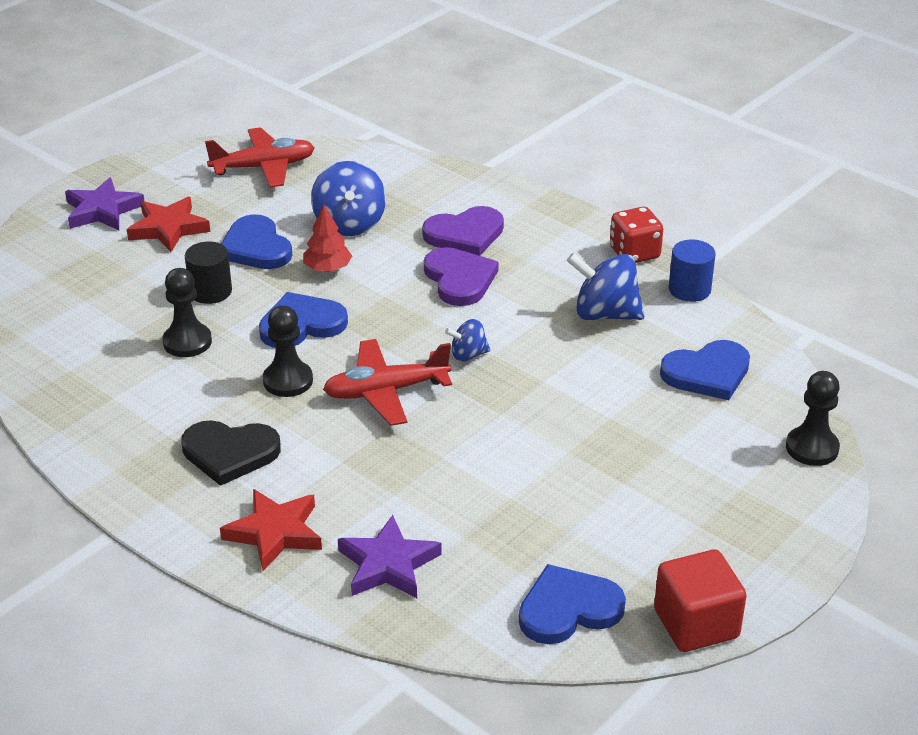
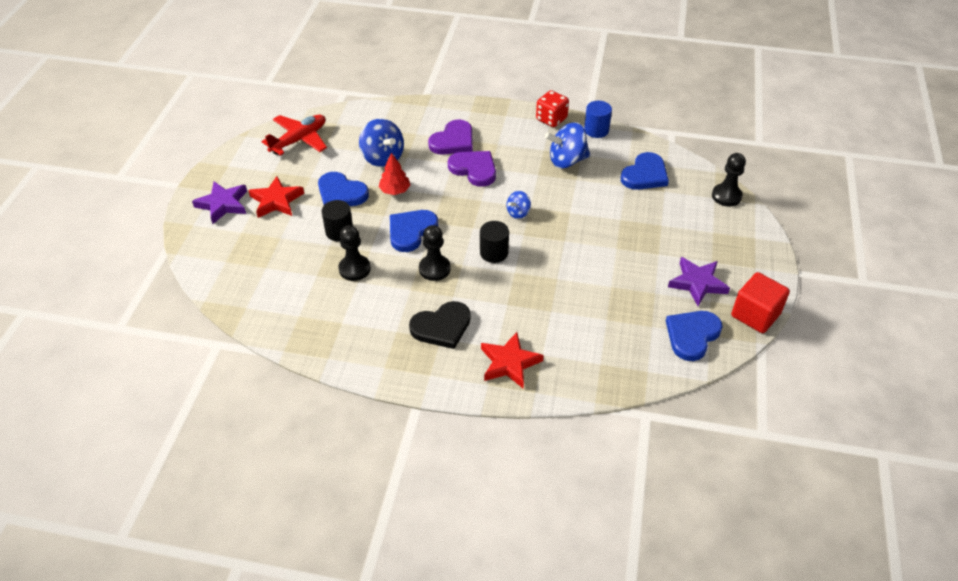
camera: 30 degrees left, 10 degrees up
red plane [323,339,452,426] -> black cylinder [480,221,509,263]
purple star [338,515,442,598] -> purple star moved to [668,257,730,306]

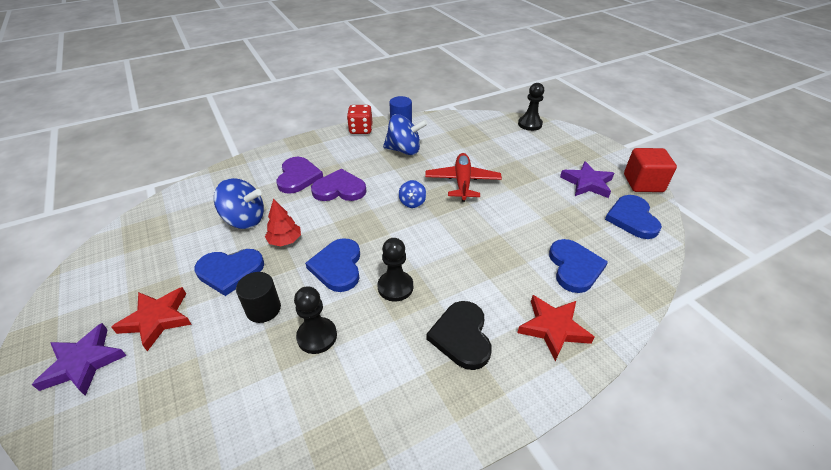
camera: 40 degrees left, 5 degrees down
red plane [261,115,327,156] -> red plane moved to [425,153,502,202]
black heart [409,301,471,349] -> black heart turned 150 degrees clockwise [426,301,492,370]
black cylinder [480,221,509,263] -> none
blue spinning top [545,122,590,168] -> blue spinning top turned 120 degrees counterclockwise [383,114,428,155]
blue heart [621,152,669,190] -> blue heart moved to [549,239,608,293]

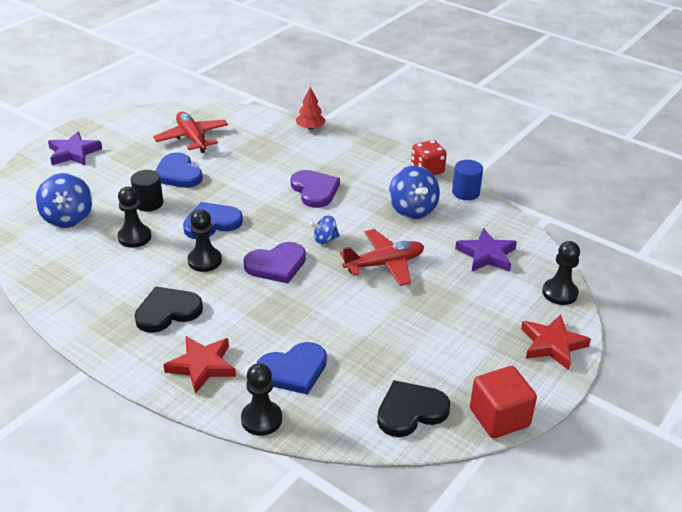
camera: 65 degrees right, 5 degrees down
red star [112,287,192,351] -> red star moved to [521,315,591,370]
blue spinning top [214,178,264,229] -> blue spinning top moved to [36,173,92,228]
red tree [265,199,301,247] -> red tree moved to [296,87,325,130]
purple heart [277,157,323,194] -> purple heart moved to [243,242,306,283]
purple star [560,161,614,198] -> purple star moved to [455,228,517,272]
blue heart [605,195,662,239] -> black heart [377,380,450,437]
none -> red plane [153,112,228,153]
none -> black pawn [241,363,282,436]

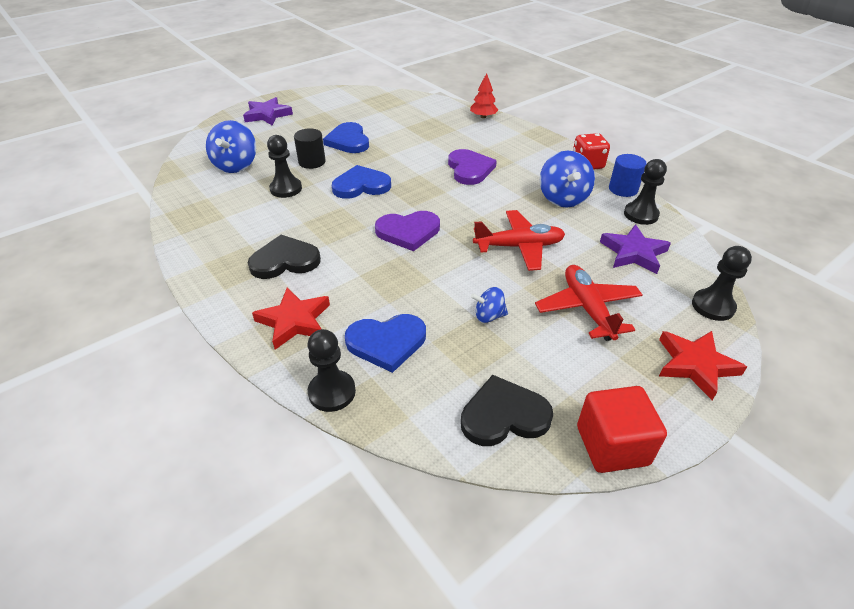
camera: 15 degrees right, 5 degrees up
red plane [153,112,228,153] -> red plane moved to [535,265,643,341]
black pawn [188,209,222,272] -> black pawn moved to [624,159,667,225]
blue spinning top [310,215,340,244] -> blue spinning top moved to [471,287,508,323]

